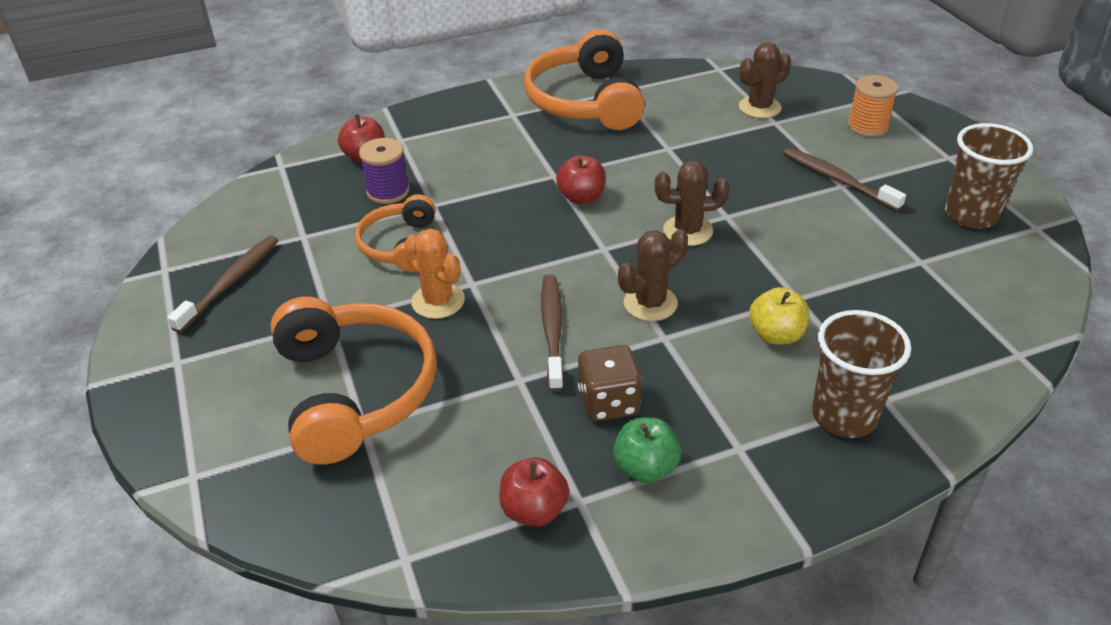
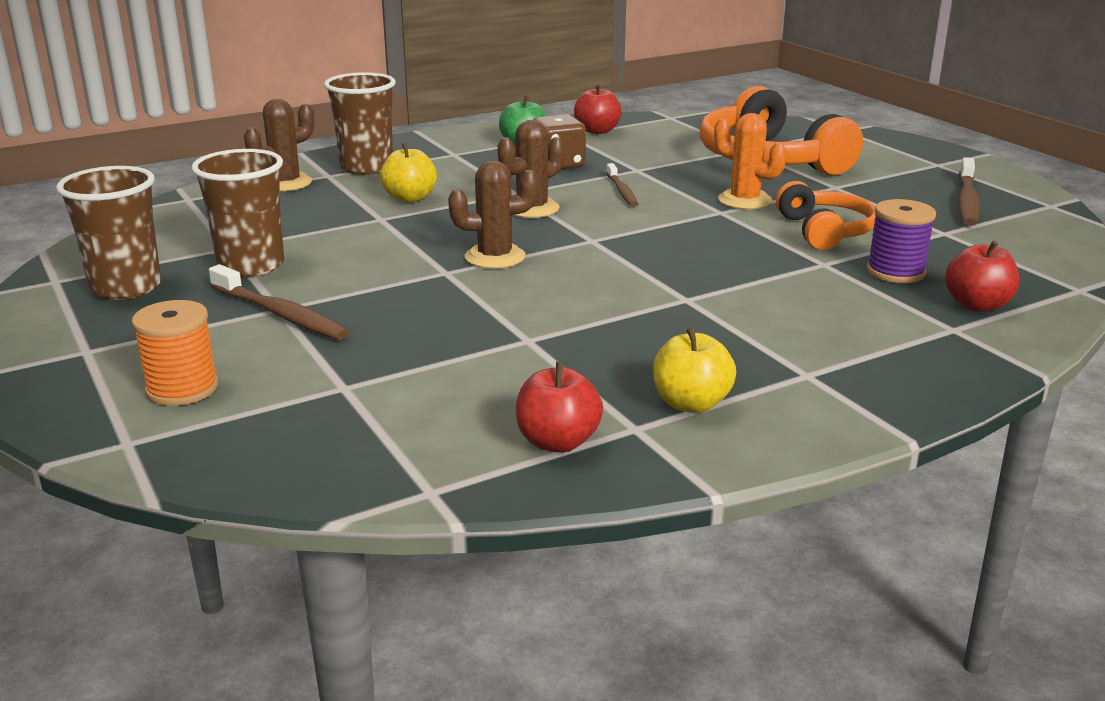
camera: 170 degrees right, 15 degrees down
orange headphones [524,29,645,130] -> yellow apple [654,327,736,413]
brown toothbrush [541,274,564,392] -> brown toothbrush [606,163,638,207], size x0.65
red apple [556,155,606,204] -> red apple moved to [516,362,603,453]
brown cactus [739,42,791,118] -> brown cactus moved to [244,99,314,191]
none -> brown cup [191,149,284,277]

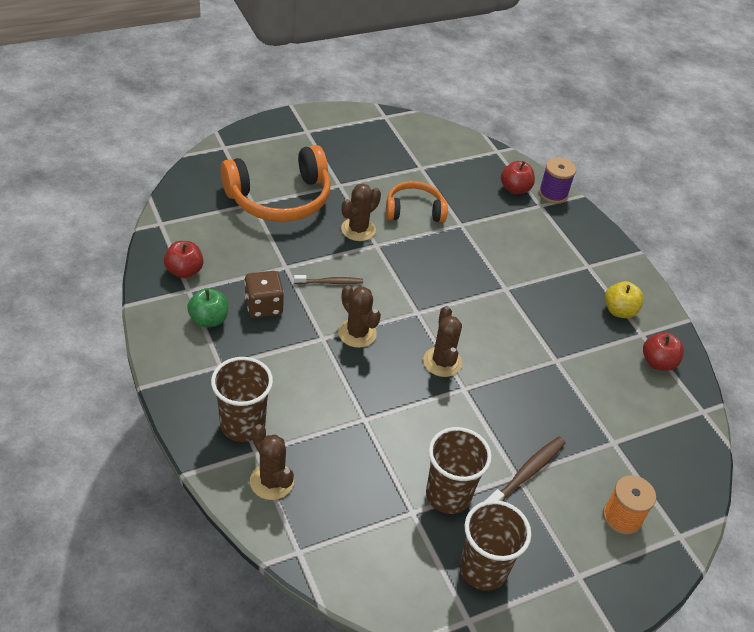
camera: 90 degrees left, 20 degrees up
yellow apple [380,143,437,203] -> none
orange cactus [714,113,787,209] -> brown cactus [341,183,381,241]
purple spool [867,199,936,283] -> purple spool moved to [539,158,576,204]
brown toothbrush [958,157,980,226] -> none

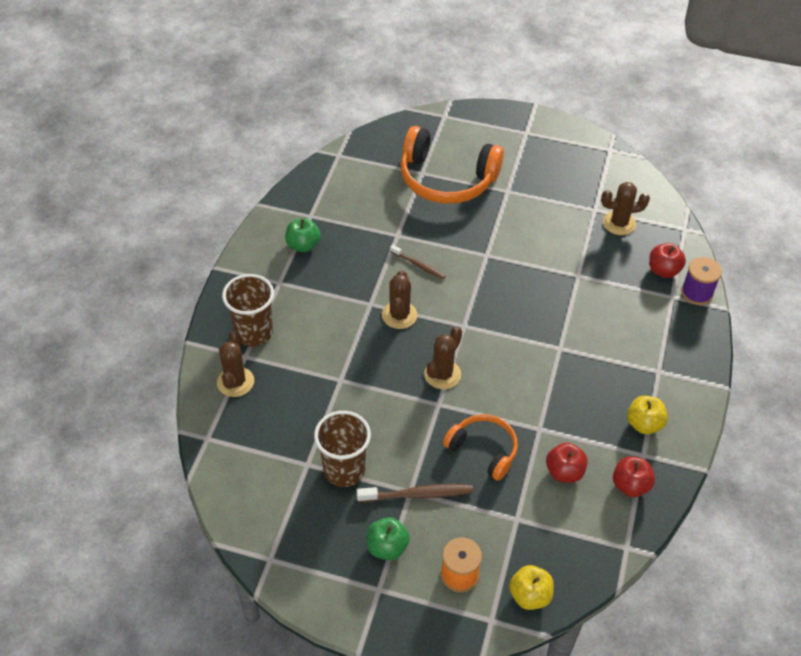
camera: 45 degrees right, 5 degrees up
red apple [164,241,203,278] -> red apple moved to [546,443,588,483]
brown dice [244,271,284,318] -> none
brown cactus [341,183,381,241] -> brown cactus moved to [601,182,650,235]
orange headphones [386,181,448,222] -> orange headphones moved to [443,414,518,481]
brown cup [460,500,531,591] -> none
none -> green apple [367,517,410,560]
none -> yellow apple [509,565,554,610]

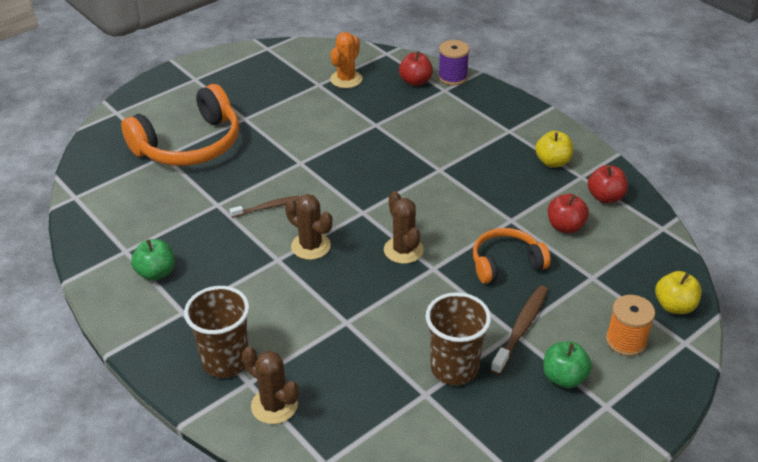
camera: 55 degrees left, 10 degrees down
brown cactus [601,182,650,235] -> orange cactus [330,32,363,88]

